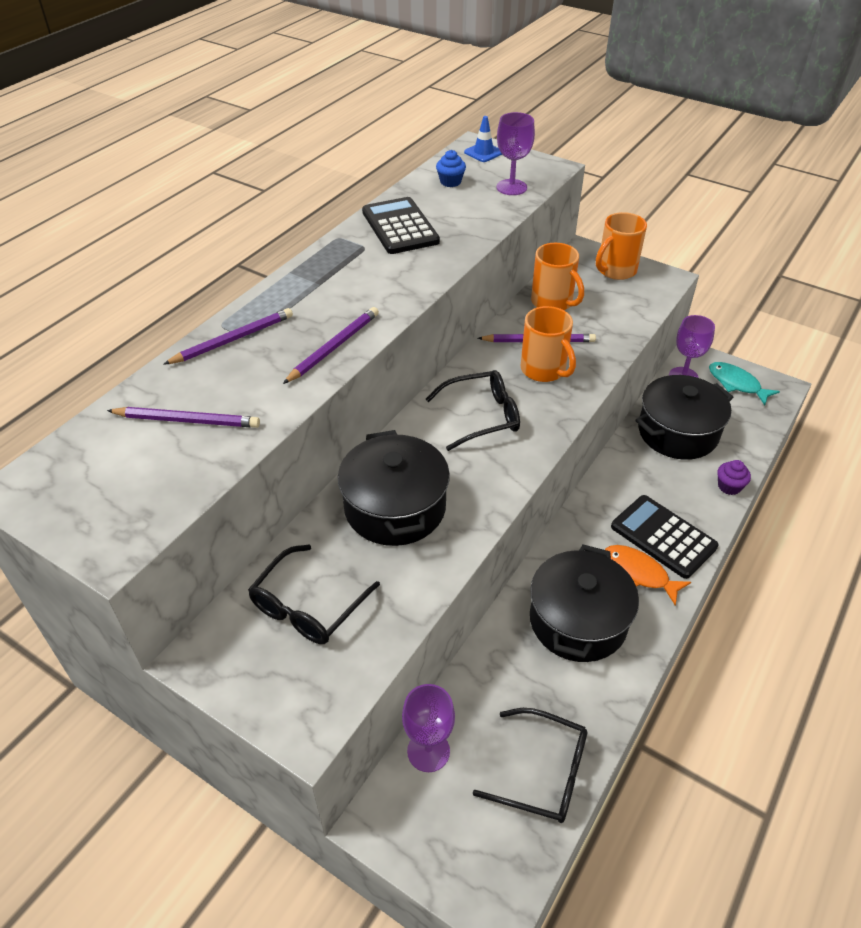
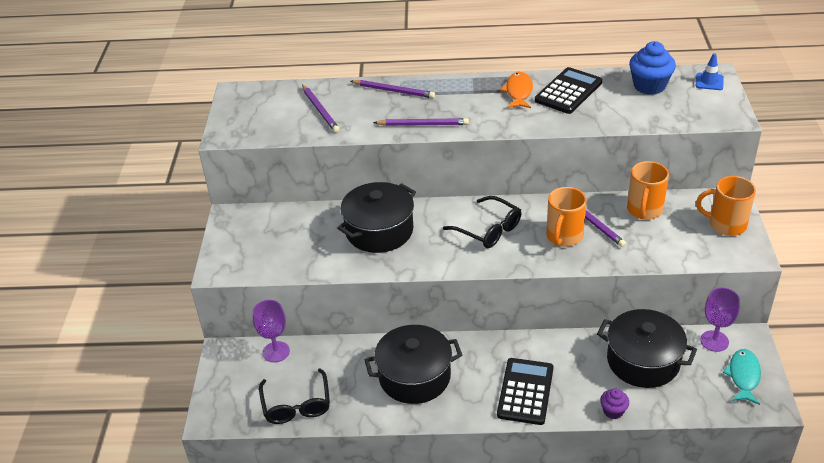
camera: 60 degrees right, 5 degrees down
black glasses [248,544,380,644] -> none
blue cupcake [436,150,466,187] -> blue cupcake [629,41,676,95], size x1.81
purple goblet [497,112,535,195] -> none
orange fish [605,545,691,605] -> orange fish moved to [500,72,533,108]

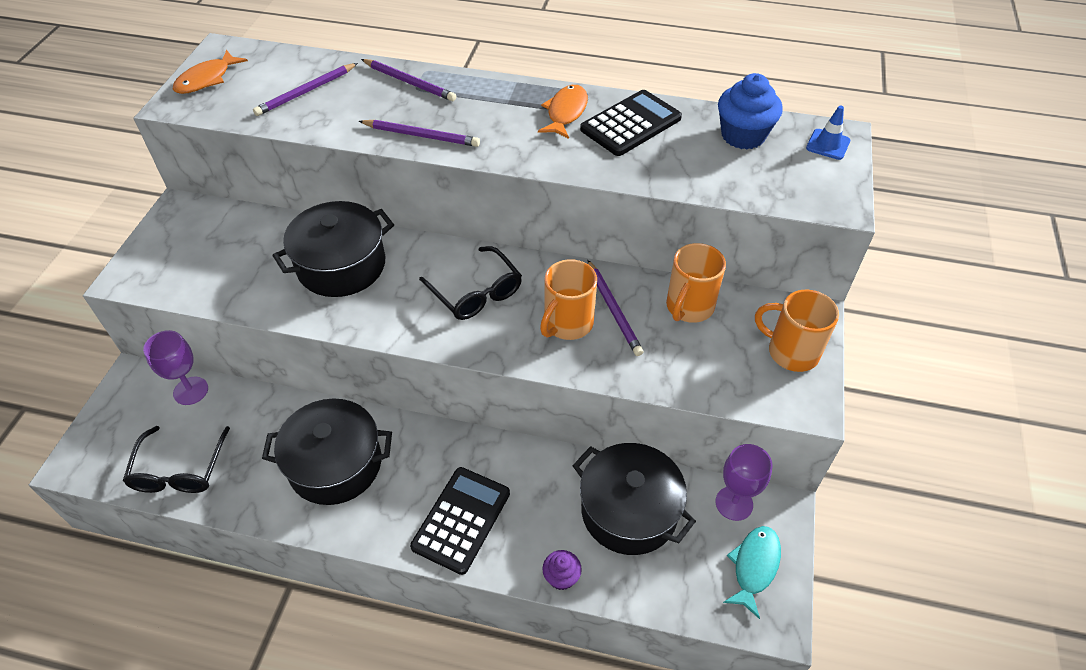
camera: 10 degrees right, 10 degrees up
purple pencil [302,85,340,133] -> purple pencil turned 60 degrees clockwise [253,63,358,116]
none -> orange fish [173,50,248,94]

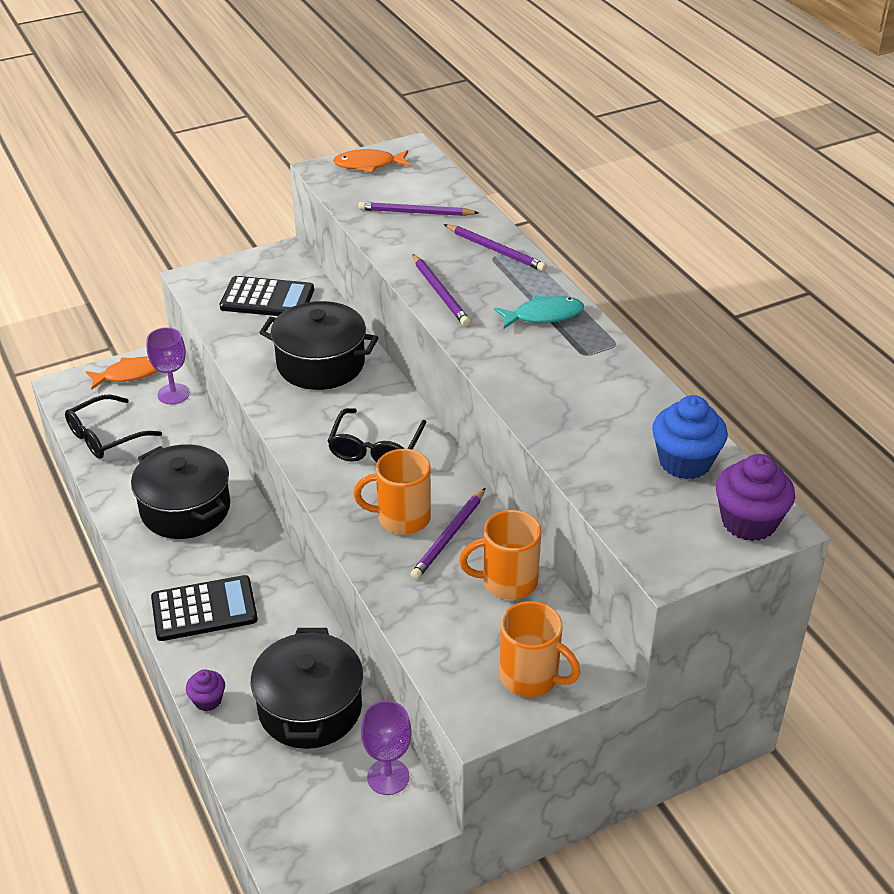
camera: 50 degrees right, 10 degrees down
purple pencil [361,59,456,101] -> purple pencil turned 45 degrees counterclockwise [444,224,547,271]
orange fish [538,85,588,139] -> orange fish moved to [86,356,157,390]
black calculator [580,90,682,156] -> black calculator moved to [220,276,314,316]
turquoise fish [723,526,781,619] -> turquoise fish moved to [494,295,584,329]
orange mug [755,290,839,372] -> orange mug turned 135 degrees clockwise [499,601,580,697]
blue traffic cone [806,106,850,160] -> purple cupcake [716,454,795,541]

